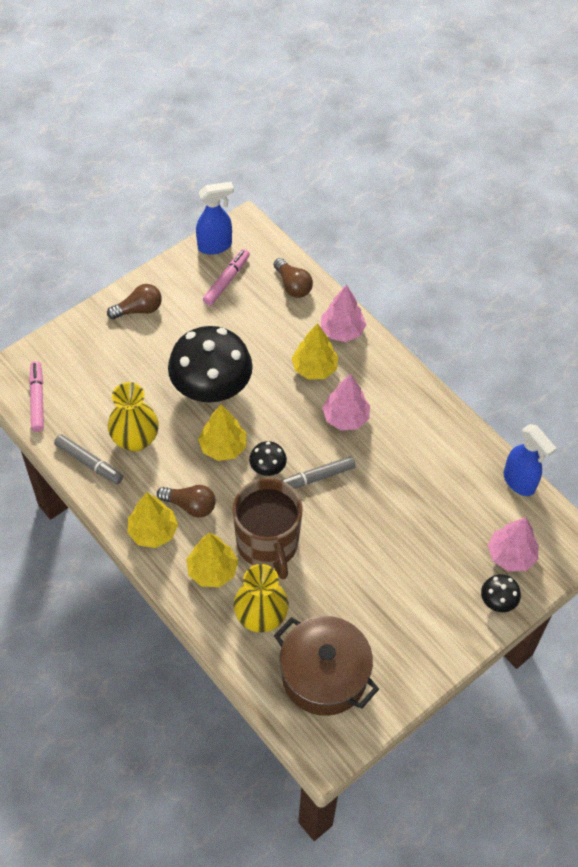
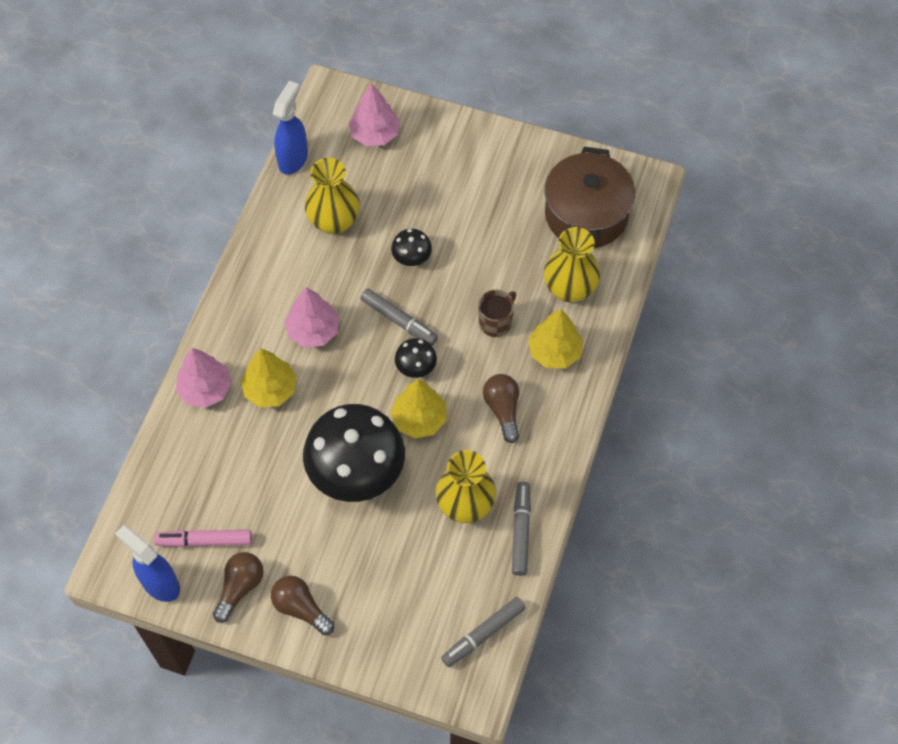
camera: 120 degrees left, 5 degrees up
pink marker [29,361,44,432] -> grey marker [441,597,526,667]
yellow tree [127,492,178,548] -> none
brown mug [233,478,303,579] -> brown mug [478,290,516,337], size x0.49
brown light bulb [274,258,313,298] -> brown light bulb moved to [213,552,263,623]
black mushroom [481,574,521,612] -> black mushroom moved to [391,229,432,266]
none -> yellow vase [305,158,360,235]

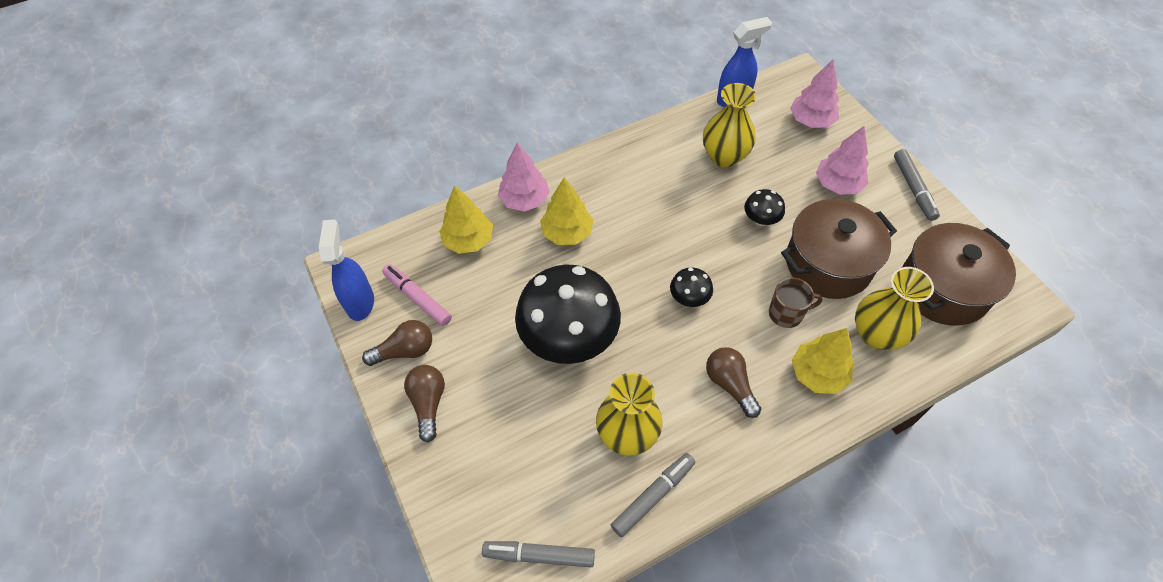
camera: 45 degrees right, 5 degrees down
pink tree [284,287,339,348] -> pink tree moved to [816,126,869,195]
grey marker [360,288,438,346] -> grey marker moved to [894,149,940,221]
yellow tree [390,379,447,439] -> yellow tree moved to [439,185,493,254]
brown light bulb [483,374,519,443] -> brown light bulb turned 60 degrees counterclockwise [706,347,761,418]
none -> brown pot [781,199,897,299]

